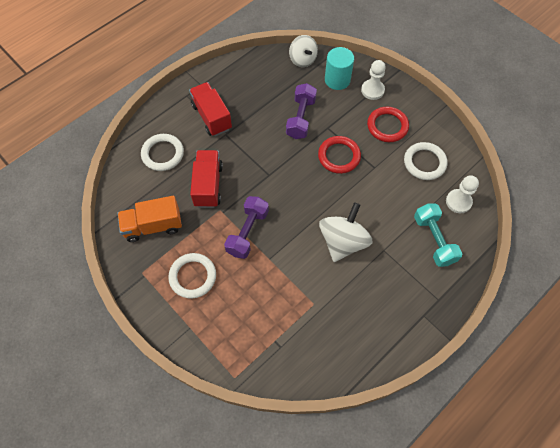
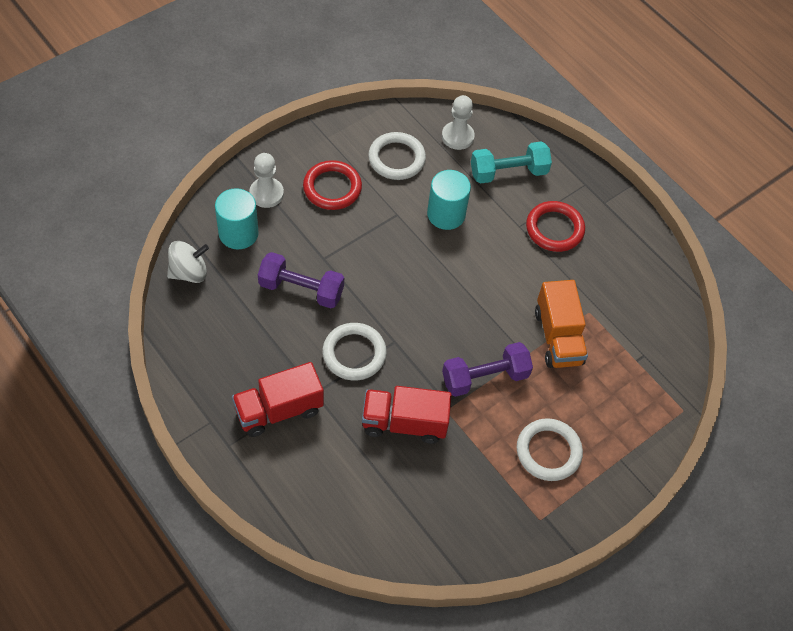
camera: 90 degrees left, 5 degrees down
orange truck [118,196,182,242] -> orange truck moved to [535,280,588,368]
white ring [141,134,184,171] -> white ring moved to [322,323,387,381]
purple dumbbell [224,196,269,259] -> purple dumbbell turned 45 degrees counterclockwise [442,342,533,397]
red ring [318,136,361,174] -> red ring moved to [526,201,585,252]
white spinning top [319,202,372,262] -> none
none -> turquoise cylinder [427,170,471,230]

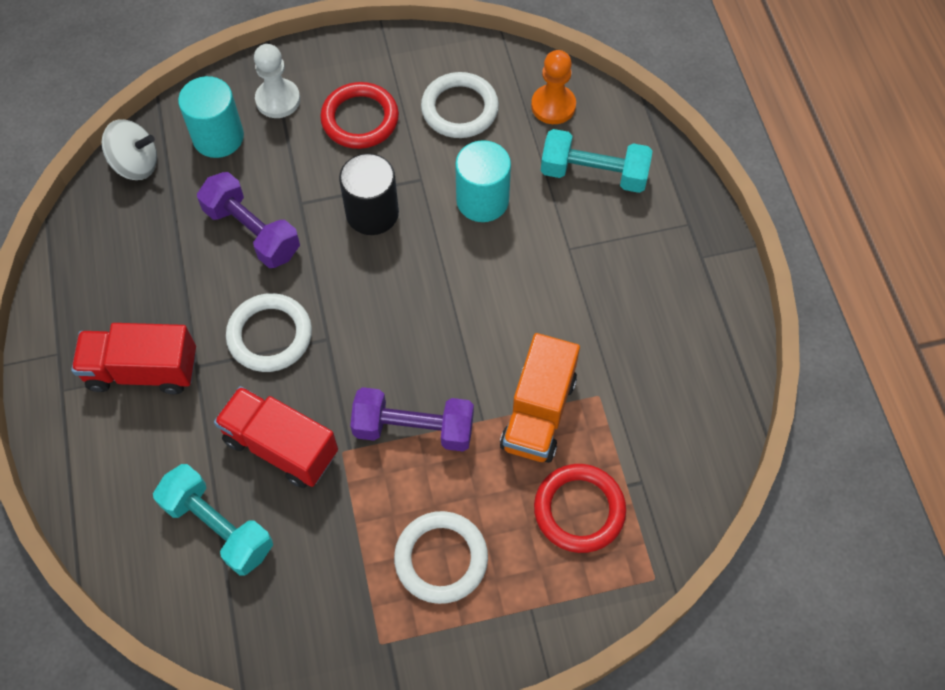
camera: 30 degrees right, 5 degrees up
white pawn [442,95,475,150] -> orange pawn [531,50,576,124]
red ring [526,201,585,252] -> red ring moved to [534,464,626,553]
none -> turquoise dumbbell [153,464,273,576]
none -> black cylinder [339,153,399,235]

